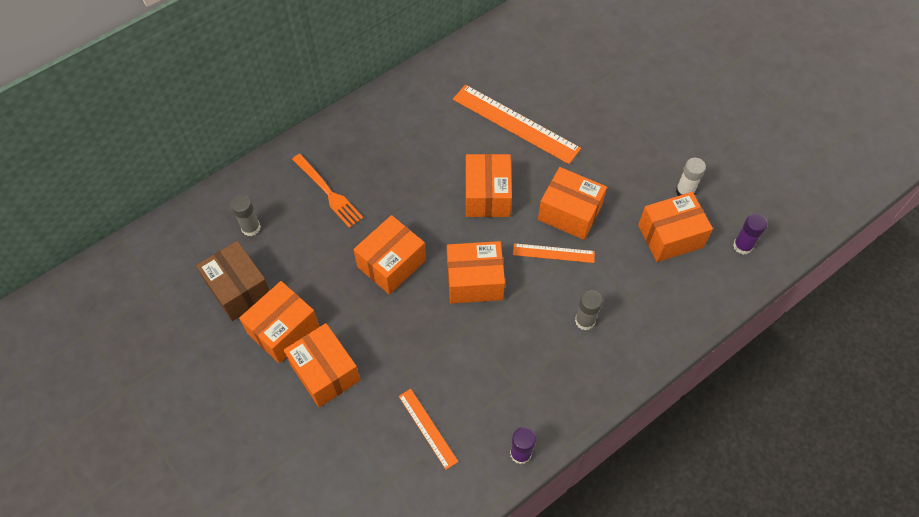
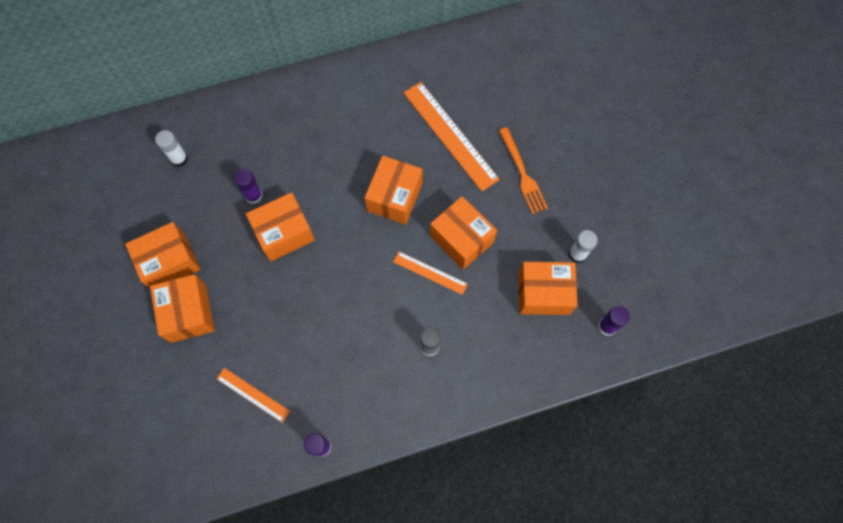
camera: 20 degrees right, 10 degrees up
brown box [196,241,270,321] -> none
grey glue stick [231,195,261,236] -> white glue stick [155,130,188,167]
orange fork [292,154,363,228] -> orange fork moved to [499,127,548,214]
orange ruler [399,389,458,470] -> orange ruler turned 45 degrees counterclockwise [216,368,290,423]
orange box [447,241,505,303] -> none
none -> purple glue stick [234,169,263,204]

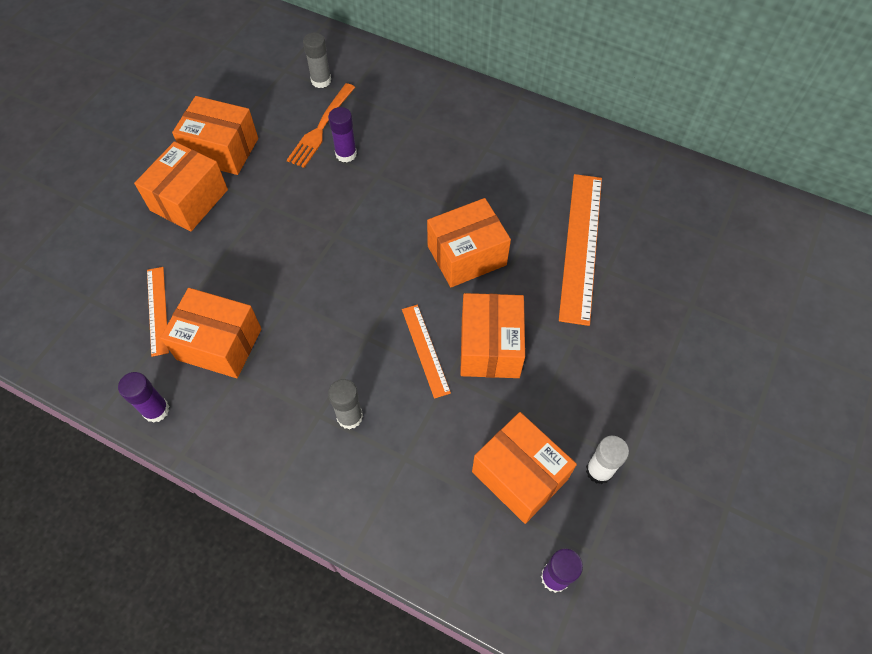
camera: 45 degrees right, 10 degrees down
white glue stick [155,130,188,167] -> grey glue stick [303,33,331,88]
orange box [246,192,315,262] -> orange box moved to [160,288,261,378]
orange fork [499,127,548,214] -> orange fork moved to [287,83,355,168]

